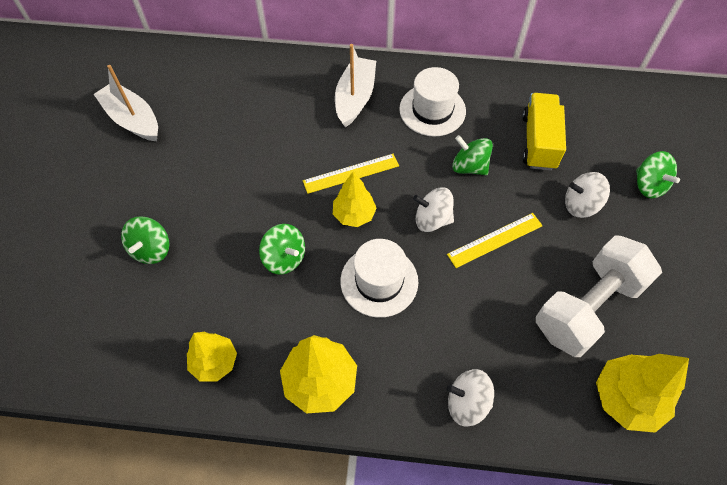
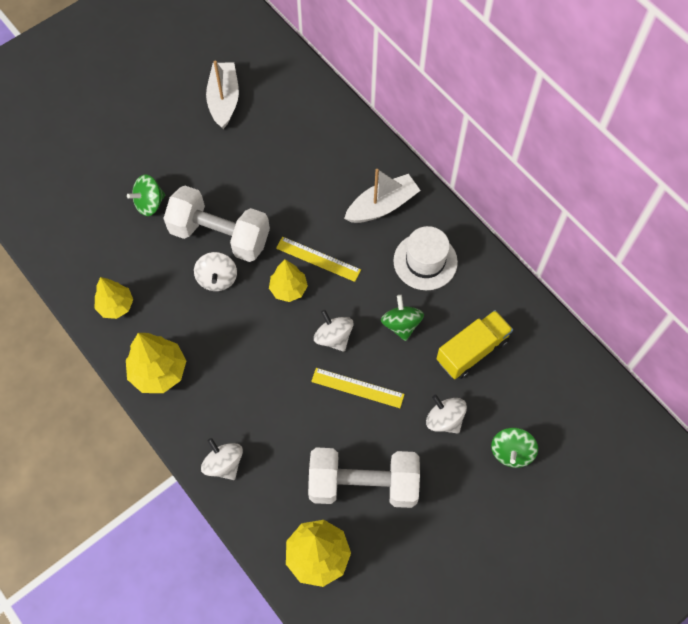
camera: 45 degrees right, 5 degrees up
green spinning top [259,224,305,274] -> white spinning top [194,252,237,291]
white hat [340,239,418,318] -> none
none -> white dumbbell [163,186,270,262]

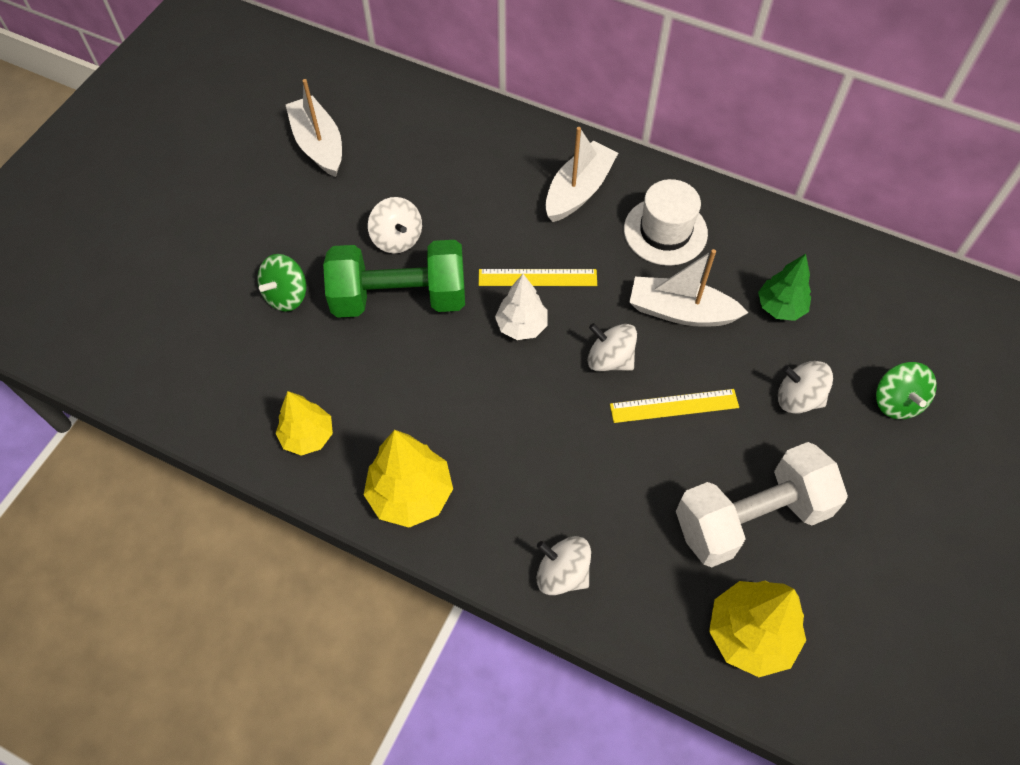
camera: 25 degrees left, 5 degrees down
white dumbbell [163,186,270,262] -> green dumbbell [323,240,465,318]
white spinning top [194,252,237,291] -> white spinning top moved to [368,197,422,253]
yellow tree [269,260,308,302] -> white tree [495,274,548,340]
green spinning top [381,295,424,341] -> white boat [629,249,748,327]
yellow truck [436,310,513,379] -> green tree [758,254,811,321]

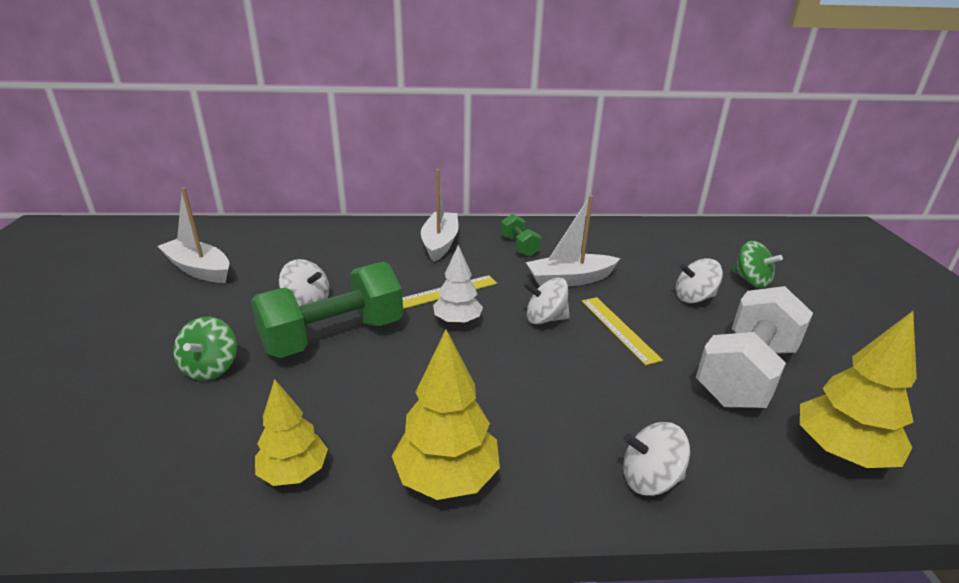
camera: 30 degrees left, 30 degrees down
yellow ruler [610,389,739,423] -> yellow ruler turned 75 degrees counterclockwise [582,297,663,365]
white hat [624,179,708,266] -> green dumbbell [501,214,541,257]
green tree [758,254,811,321] -> none

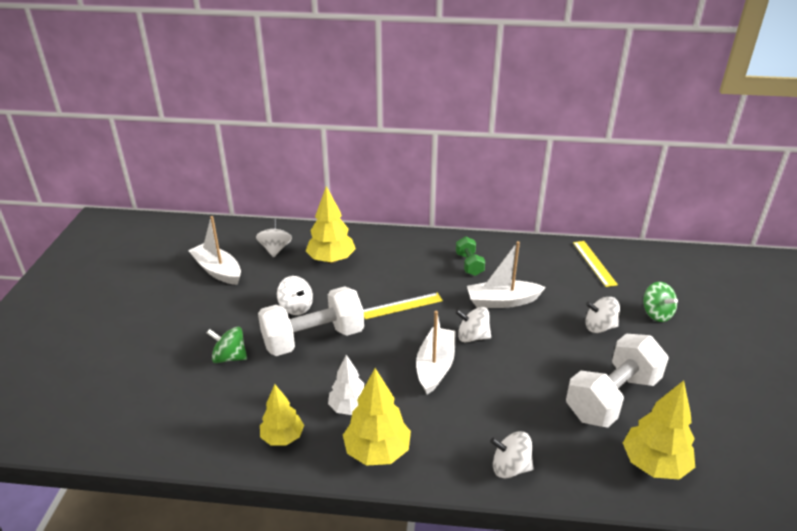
camera: 10 degrees right, 5 degrees up
green spinning top [174,317,237,381] -> green spinning top turned 90 degrees clockwise [207,327,247,363]
green dumbbell [251,261,403,358] -> white dumbbell [258,286,364,356]
white boat [421,169,459,262] -> white boat moved to [416,311,456,395]
white tree [433,245,483,325] -> white tree moved to [328,355,364,415]
yellow ruler [582,297,663,365] -> yellow ruler moved to [573,241,618,287]
none -> white spinning top [256,219,292,257]
none -> yellow tree [306,186,356,264]

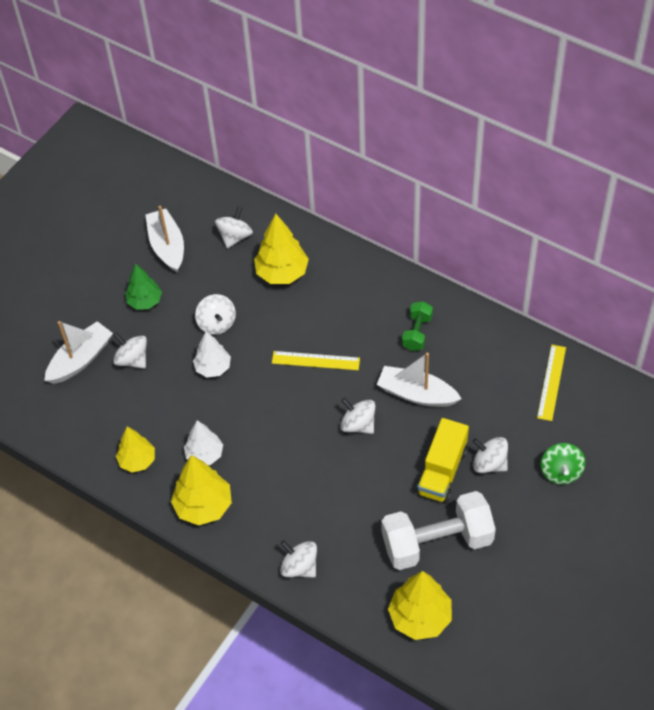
camera: 30 degrees right, 20 degrees up
green spinning top [207,327,247,363] -> white spinning top [113,332,147,369]
white dumbbell [258,286,364,356] -> white tree [193,331,231,377]
white boat [416,311,456,395] -> white boat moved to [44,321,113,384]
none -> green tree [125,263,162,310]
none -> yellow truck [416,418,469,503]

